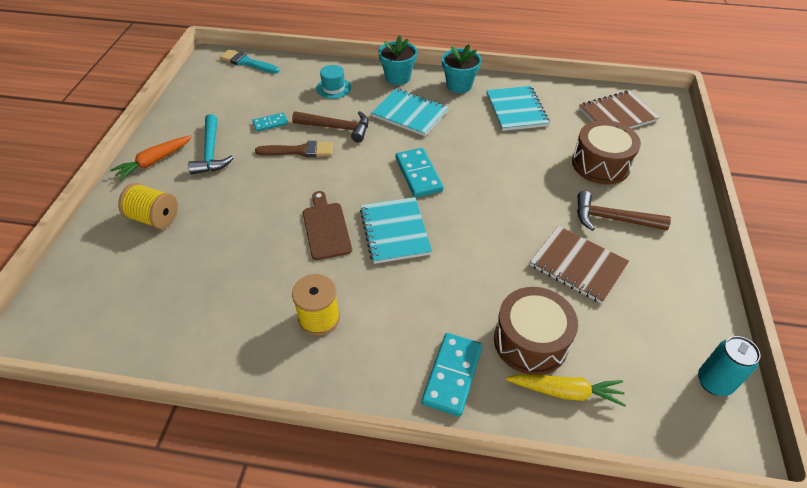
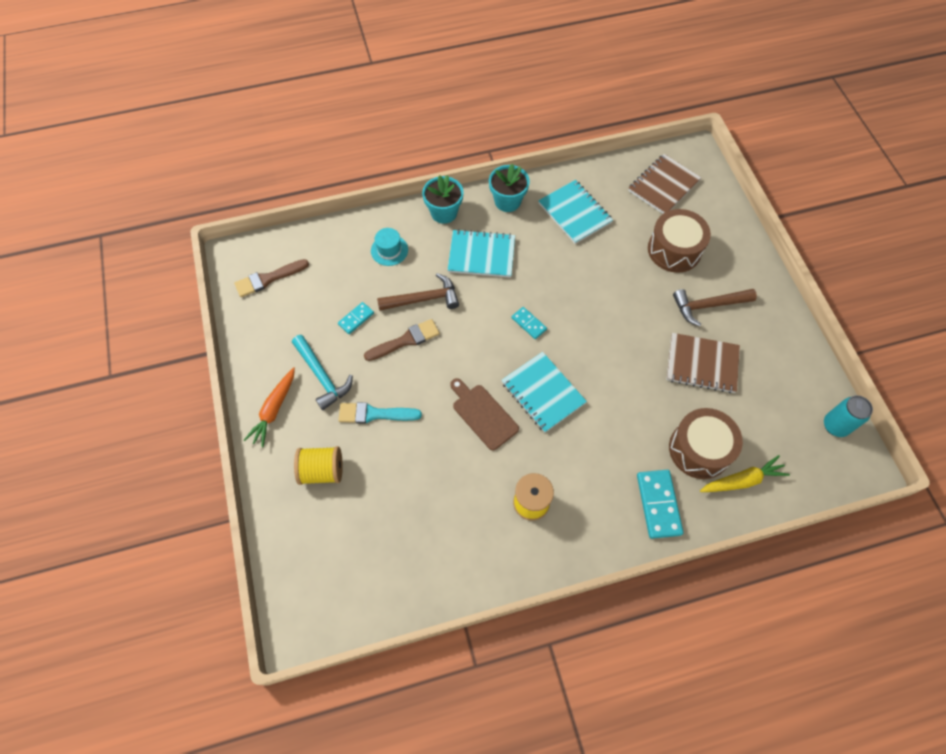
camera: 25 degrees left, 15 degrees up
turquoise brush [220,49,279,74] -> turquoise brush moved to [338,402,422,424]
turquoise domino [396,148,443,198] -> turquoise domino [511,307,547,339], size x0.58
none -> brown brush [234,259,309,297]

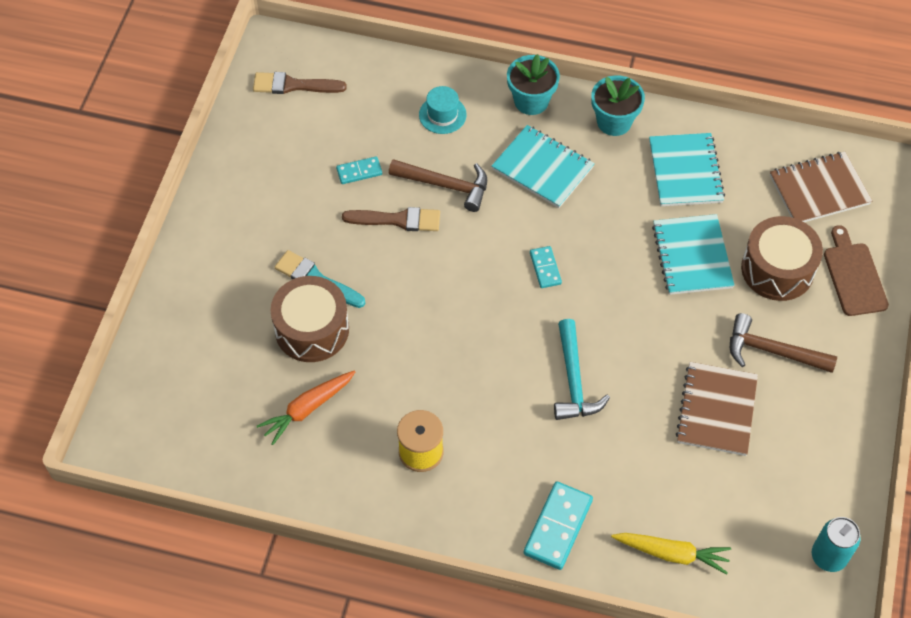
camera: 30 degrees right, 5 degrees down
orange carrot [244,367,295,447] -> orange carrot moved to [257,371,355,445]
turquoise hammer [292,335,353,410] -> turquoise hammer moved to [554,319,610,420]
yellow spool [294,446,343,485] -> none
brown cutting board [450,378,519,450] -> brown cutting board moved to [824,225,889,316]
turquoise notebook [502,352,587,433] -> turquoise notebook moved to [652,214,735,295]
brown notebook [666,333,740,393] -> brown notebook turned 60 degrees clockwise [676,362,758,456]
brown drum [669,408,743,479] -> brown drum moved to [270,276,349,362]

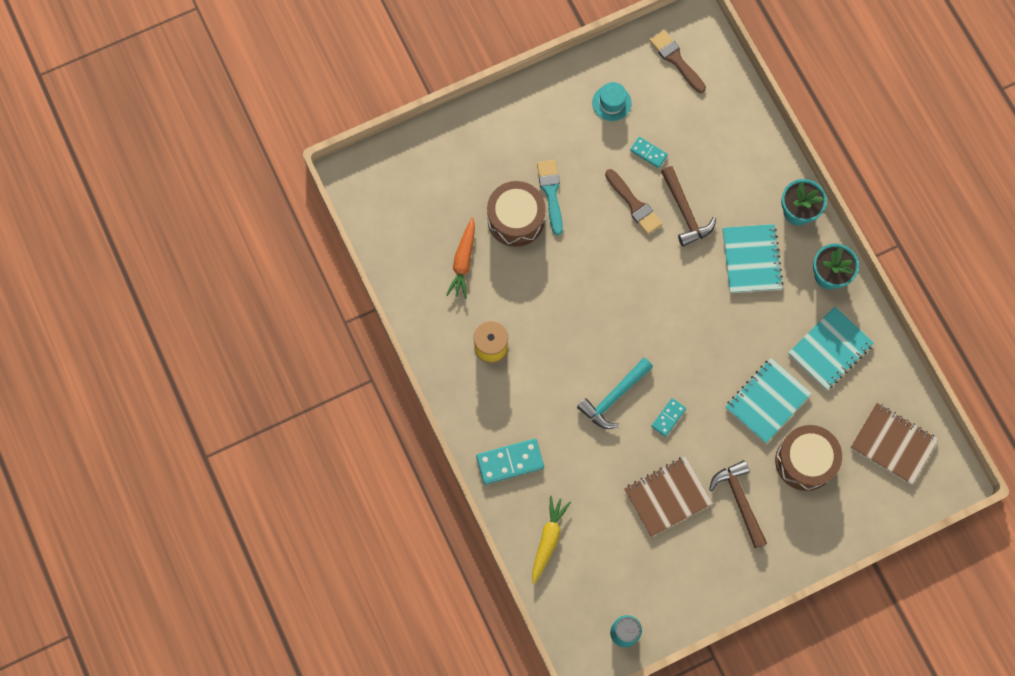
camera: 50 degrees right, 15 degrees up
orange carrot [257,371,355,445] -> orange carrot turned 90 degrees counterclockwise [446,217,475,299]
turquoise hat [419,86,467,134] -> turquoise hat moved to [592,82,632,121]
turquoise domino [530,246,562,288] -> turquoise domino moved to [651,398,686,437]
yellow carrot [611,533,731,574] -> yellow carrot turned 135 degrees counterclockwise [532,496,571,584]
brown cutting board [824,225,889,316] -> none

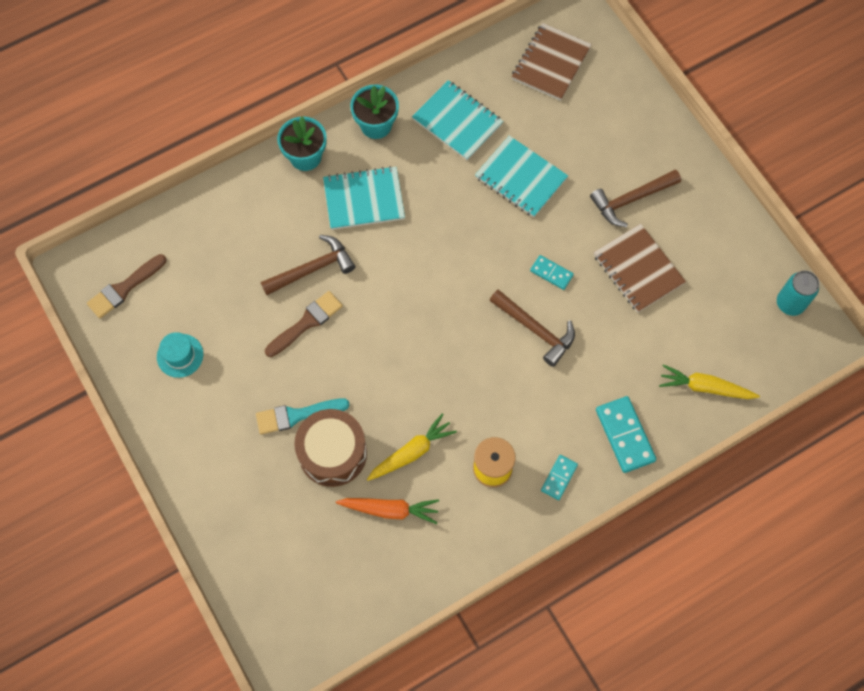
camera: 95 degrees left, 5 degrees down
turquoise hammer [577,358,653,429] -> brown hammer [489,290,575,367]
turquoise domino [630,137,668,168] -> turquoise domino moved to [541,455,578,500]
brown drum [775,425,842,491] -> none
none -> yellow carrot [367,413,457,481]

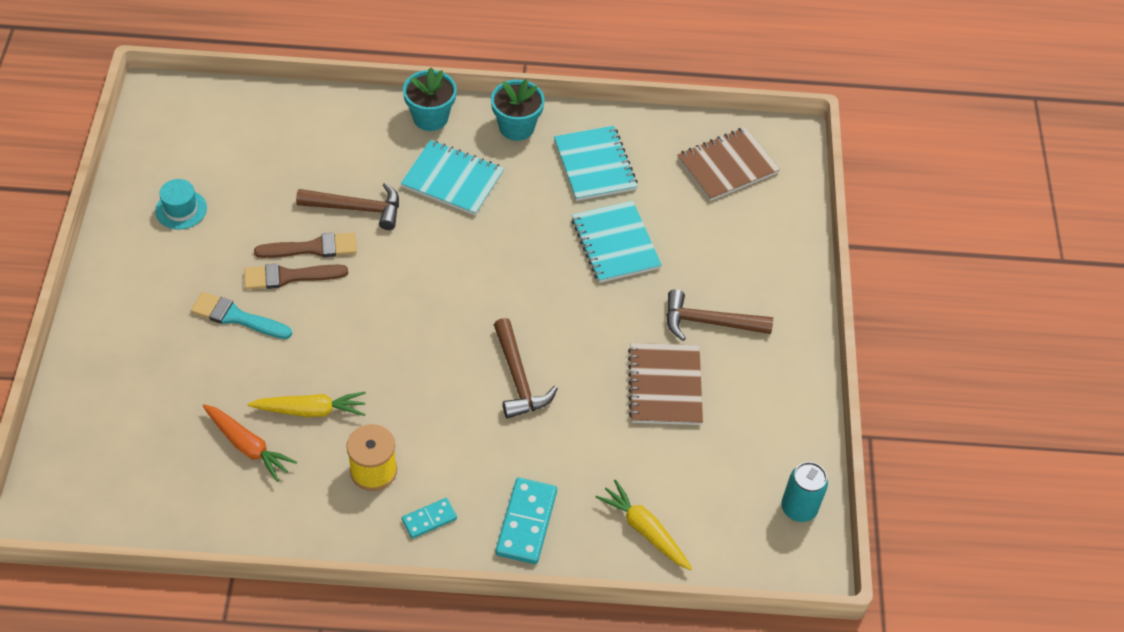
camera: 30 degrees right, 15 degrees down
brown brush [87,254,166,319] -> brown brush moved to [244,264,348,290]
brown drum [294,409,367,487] -> none
turquoise domino [530,255,574,290] -> none

